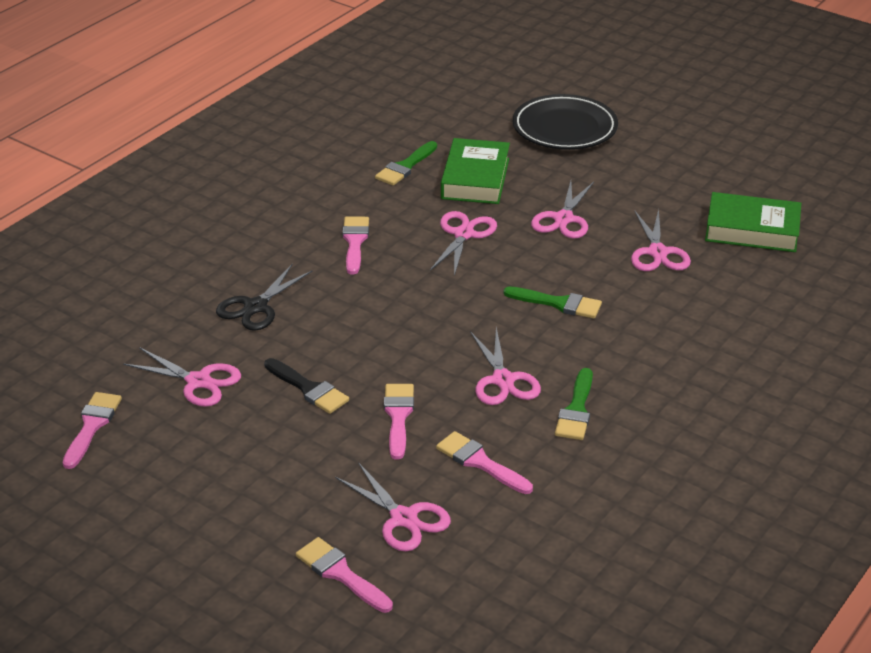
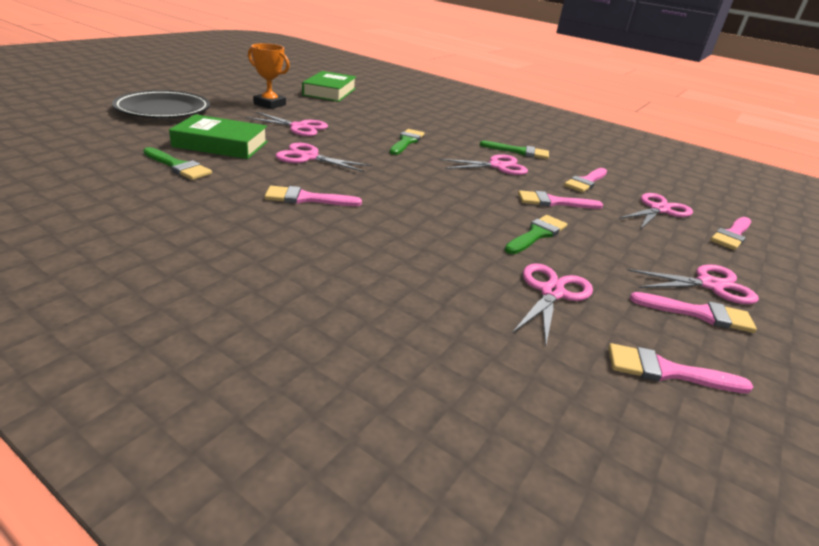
camera: 95 degrees left, 5 degrees down
black scissors [216,264,313,331] -> none
black brush [264,358,349,414] -> green brush [505,215,567,254]
pink scissors [631,209,691,271] -> pink scissors moved to [627,264,759,304]
none -> orange trophy [248,43,290,109]
none -> pink brush [630,292,757,333]

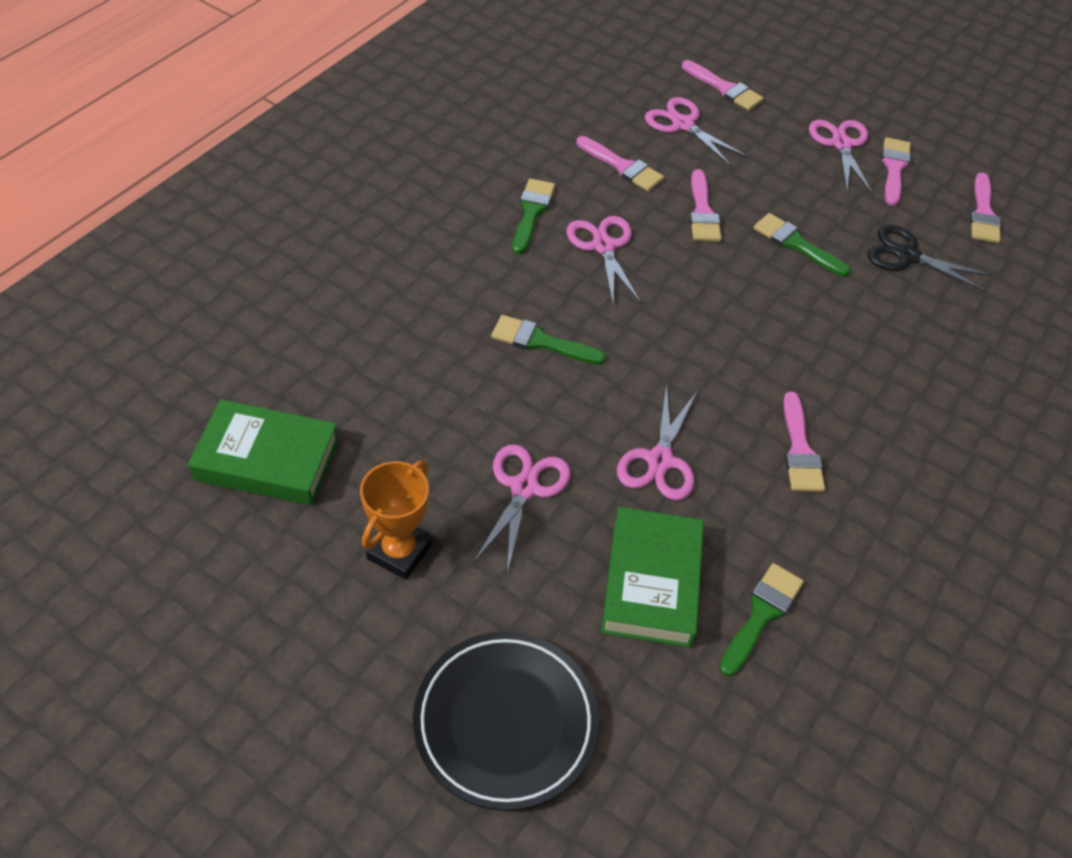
camera: 90 degrees left, 20 degrees up
pink scissors [513,263,593,346] -> black scissors [867,225,992,292]

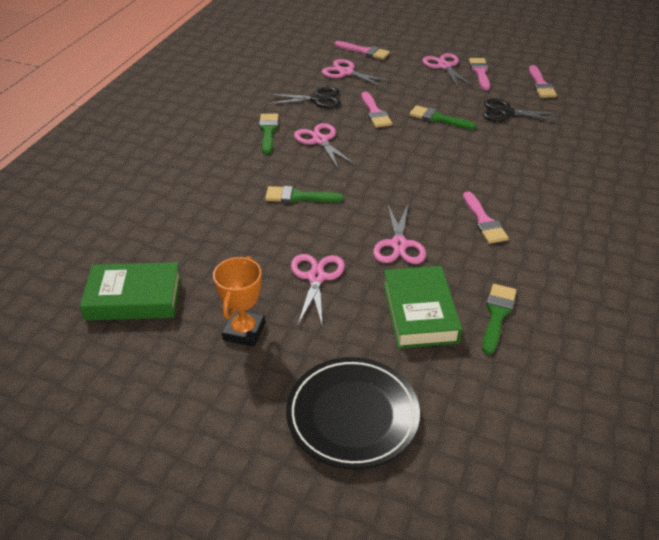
camera: 10 degrees left, 10 degrees down
pink brush [577,136,664,191] -> black scissors [267,86,341,109]

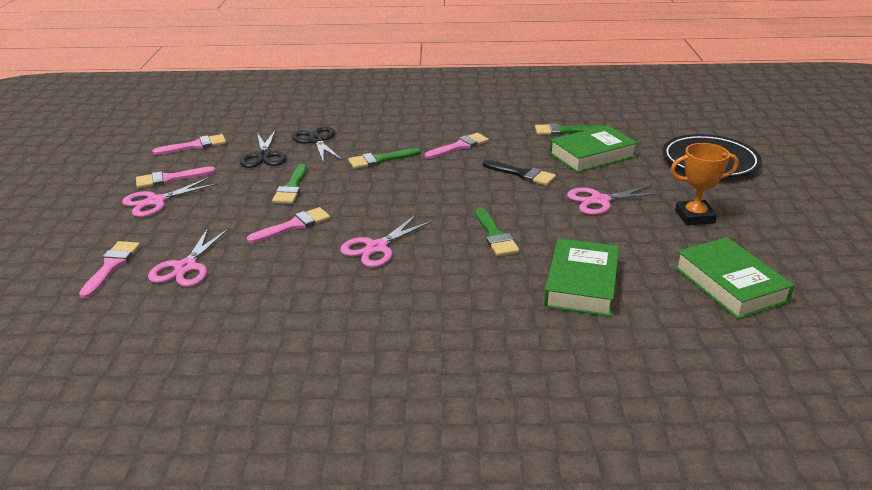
camera: 110 degrees left, 10 degrees down
green brush [259,114,279,154] -> green brush moved to [348,148,421,169]
black scissors [267,86,341,109] -> black scissors moved to [292,126,342,163]
pink scissors [373,203,426,264] -> black brush [483,160,556,186]
none -> green book [544,238,619,317]

